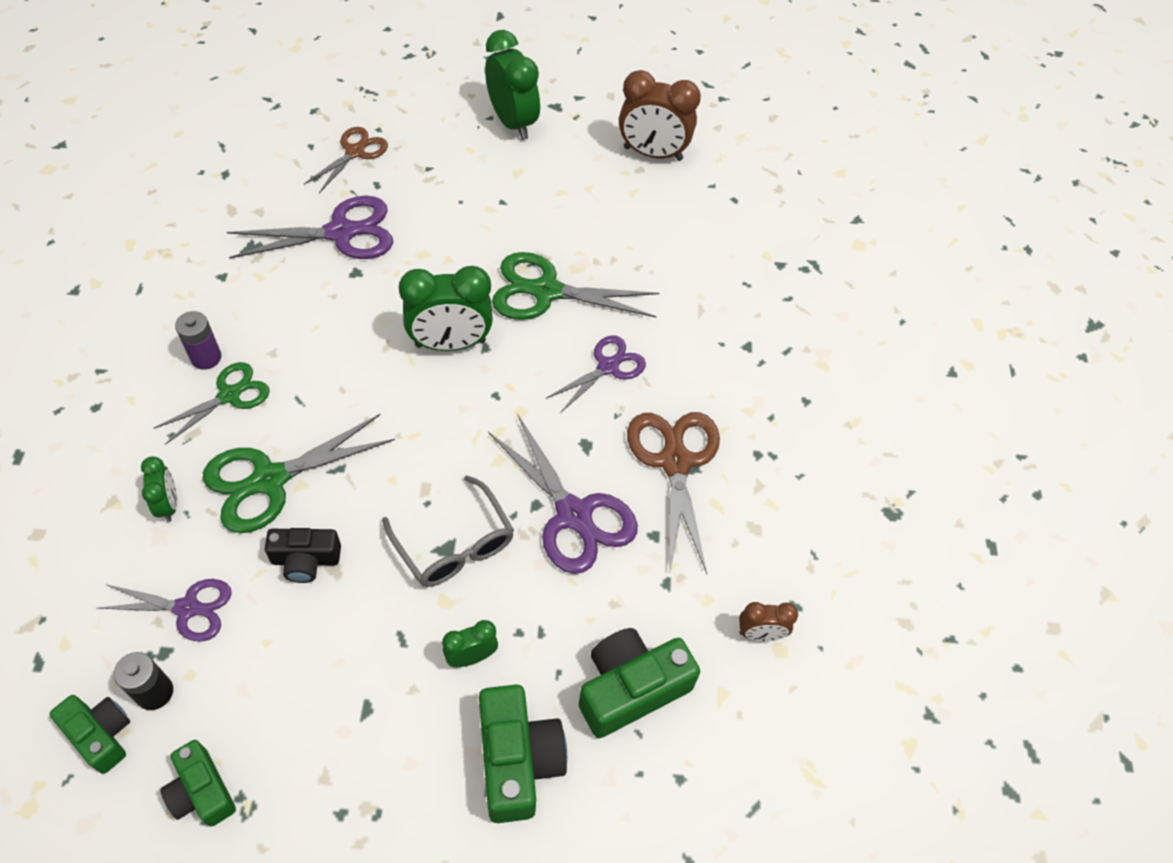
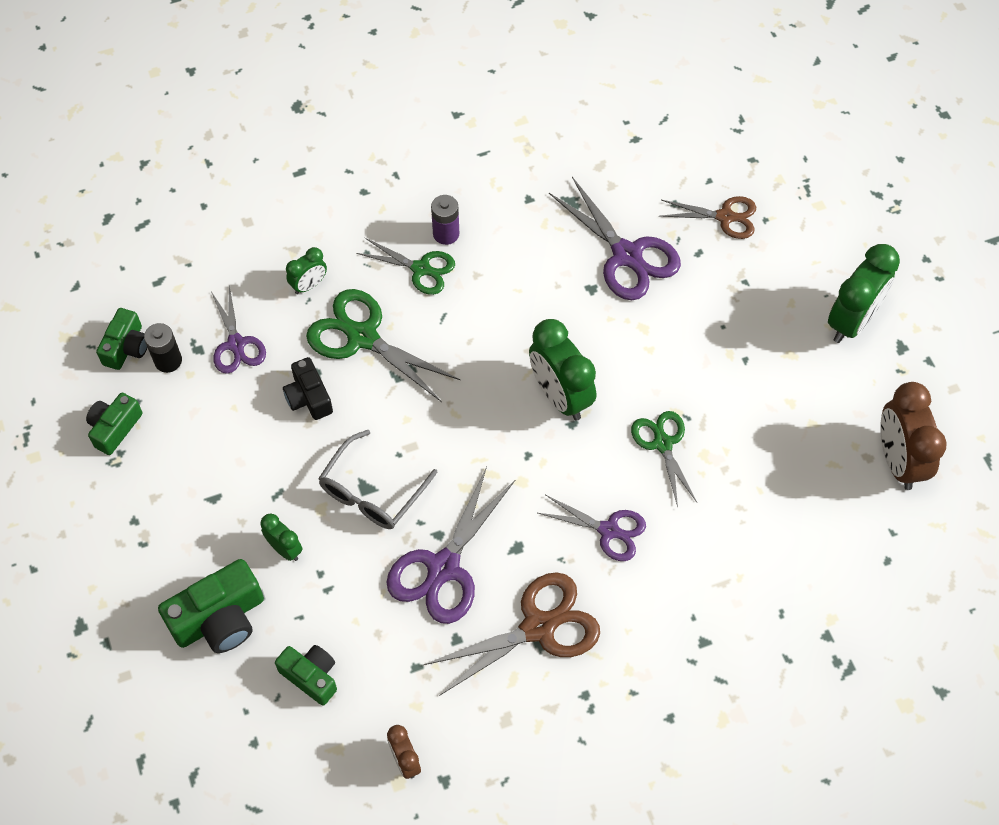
camera: 70 degrees right, 5 degrees up
green scissors [492,252,659,320] -> green scissors [631,411,697,507], size x0.63
green camera [579,628,700,738] -> green camera [275,645,337,706], size x0.63

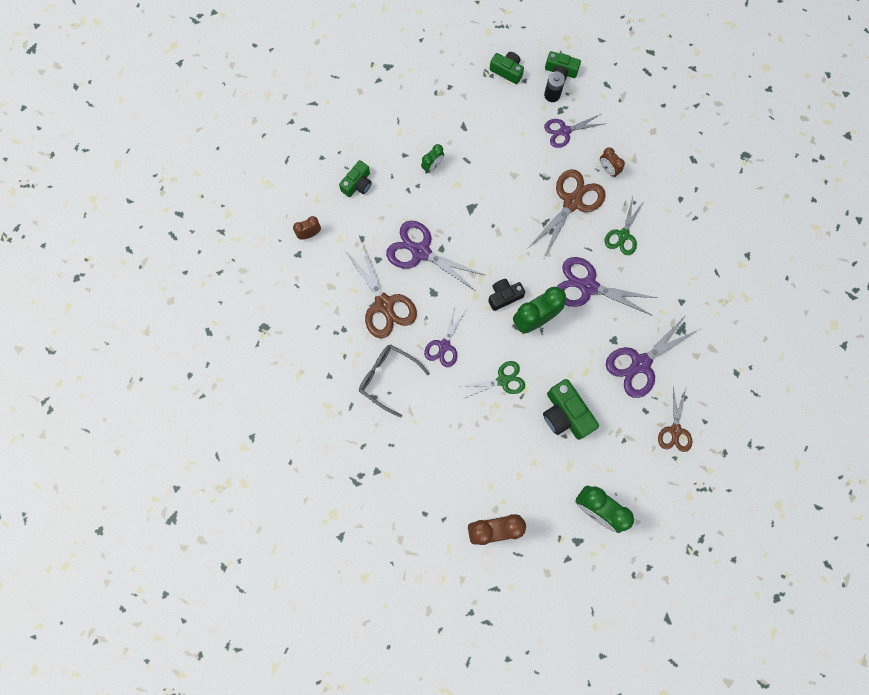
camera: 90 degrees right, 15 degrees up
green camera [158,559,264,653] -> green camera moved to [543,379,599,440]
black camera [283,357,333,420] -> black camera moved to [488,279,525,311]
green clock [286,247,327,294] -> brown clock [600,147,625,177]
green scissors [306,289,460,402] -> brown scissors [528,169,606,257]
grey glasses [318,430,437,529] -> grey glasses moved to [359,344,430,418]
purple battery [431,195,459,245] -> none
none -> purple scissors [557,257,657,316]

